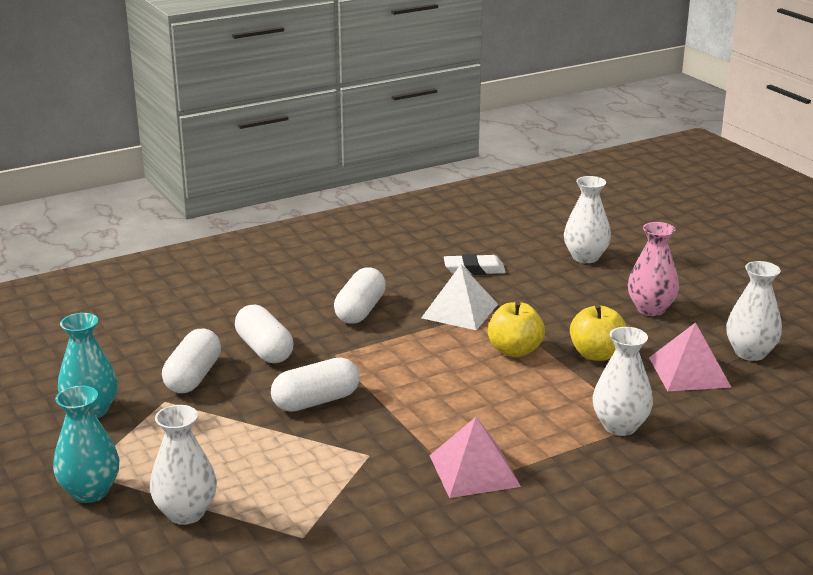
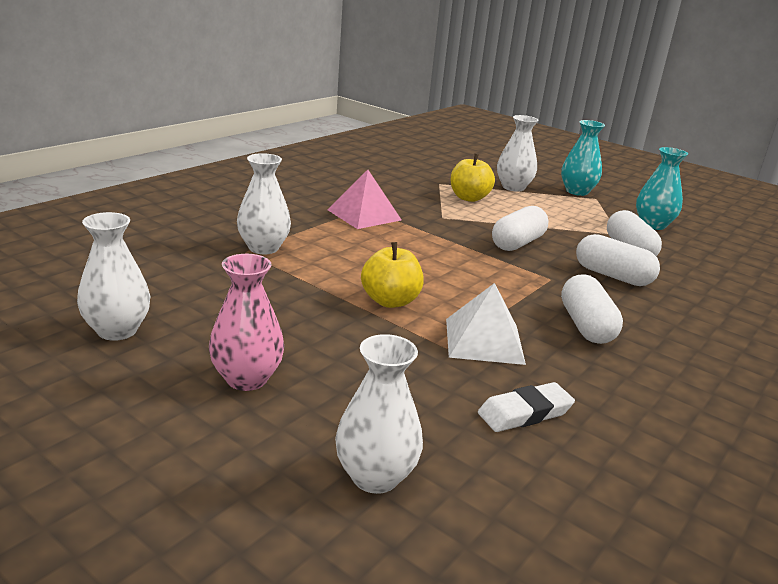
camera: 155 degrees right, 0 degrees up
yellow apple [570,304,627,361] -> yellow apple moved to [451,154,495,202]
pink pyramid [649,322,732,391] -> none

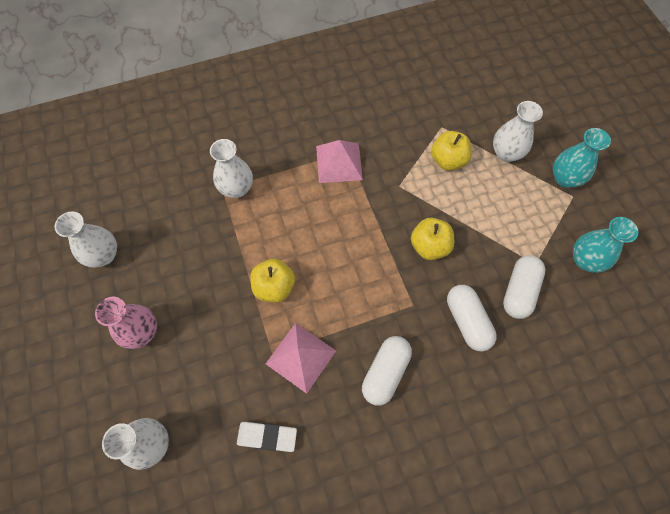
camera: 35 degrees right, 40 degrees up
white pyramid [446,283,526,365] -> pink pyramid [266,323,336,394]
white capsule [492,206,548,251] -> yellow apple [411,218,454,260]

